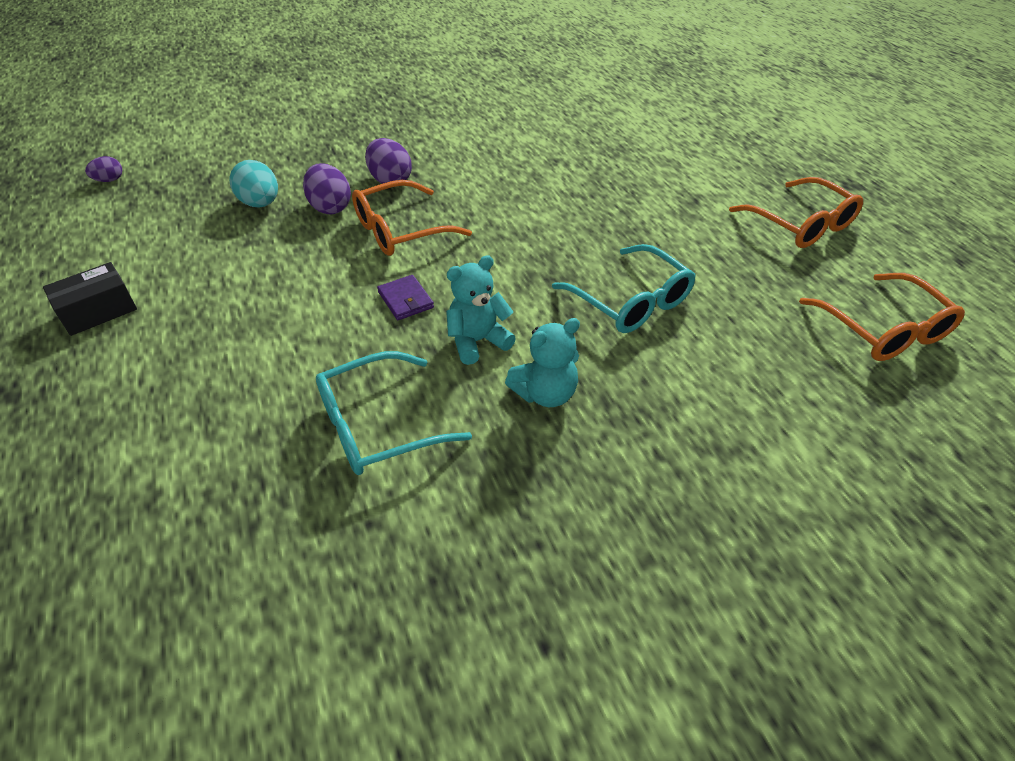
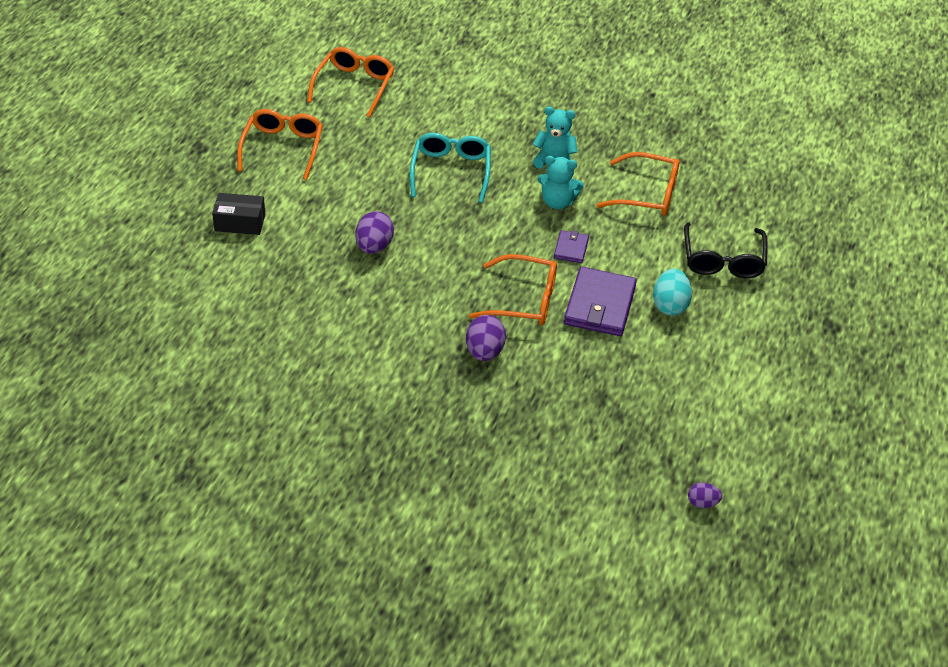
camera: 140 degrees left, 0 degrees up
black box [43,262,137,336] -> black box moved to [212,193,265,235]
turquoise egg [229,160,278,207] -> turquoise egg moved to [653,269,692,316]
purple egg [303,163,351,214] -> purple egg moved to [355,211,394,254]
turquoise glasses [316,351,472,475] -> orange glasses [597,152,679,216]
none -> purple wallet [564,267,637,336]
none -> black glasses [684,222,768,278]

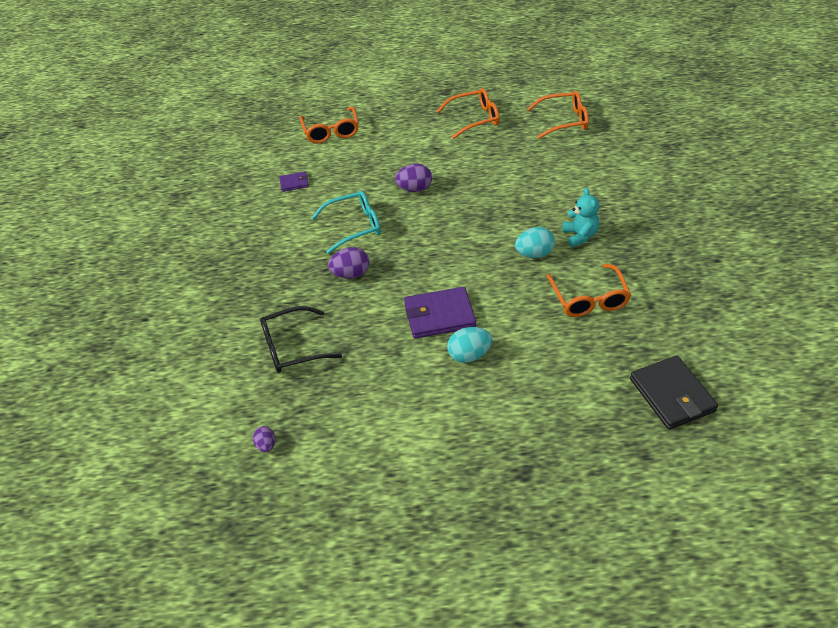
camera: 70 degrees right, 0 degrees up
black box [212,193,265,235] -> none
turquoise glasses [410,133,491,203] -> turquoise glasses moved to [311,191,381,254]
orange glasses [469,254,557,325] -> orange glasses moved to [299,106,359,143]
turquoise teddy bear [537,156,584,209] -> turquoise egg [515,227,555,258]
purple wallet [554,230,589,263] -> purple wallet moved to [279,172,309,192]
black glasses [684,222,768,278] -> black glasses moved to [260,306,342,373]
none -> black wallet [630,355,718,430]

